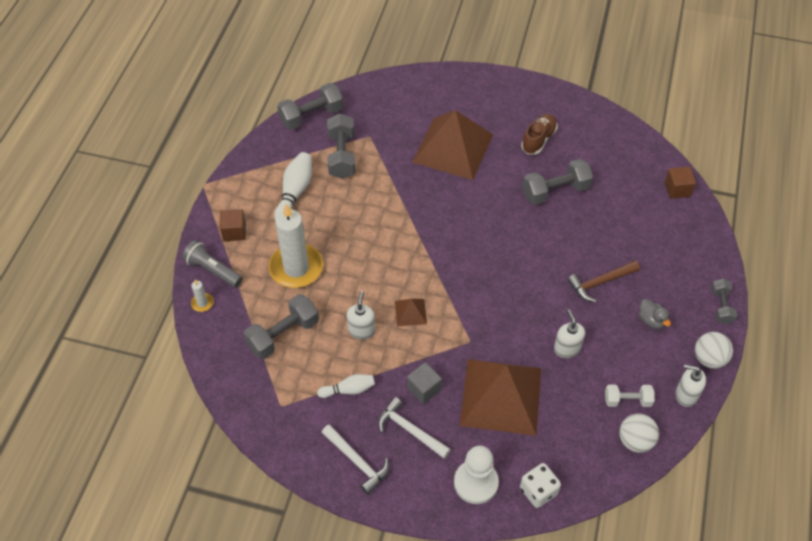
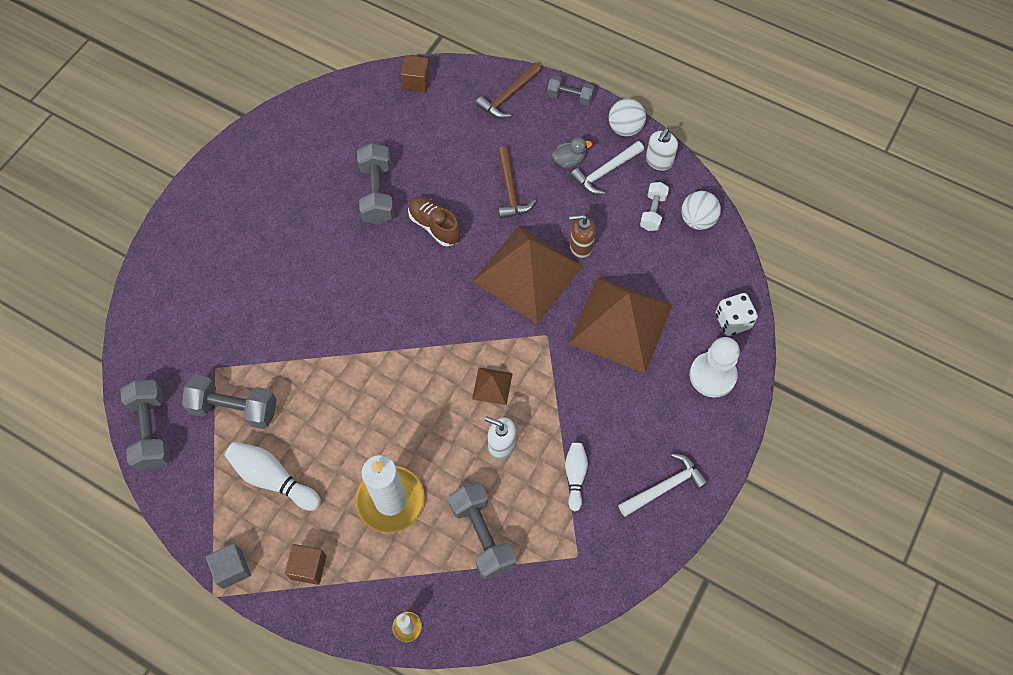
camera: 75 degrees left, 10 degrees up
grey flashlight [182,240,242,288] -> none
white hammer [378,397,451,459] -> white hammer moved to [570,141,644,195]
grey cube [407,362,442,404] -> grey cube moved to [206,543,251,589]
brown pyramid [413,110,493,180] -> brown pyramid moved to [472,226,583,324]
brown shoe [521,114,558,155] -> brown shoe moved to [408,196,461,247]
white soap dispenser [554,309,585,358] -> brown soap dispenser [569,215,596,258]
none -> brown hammer [476,63,542,119]

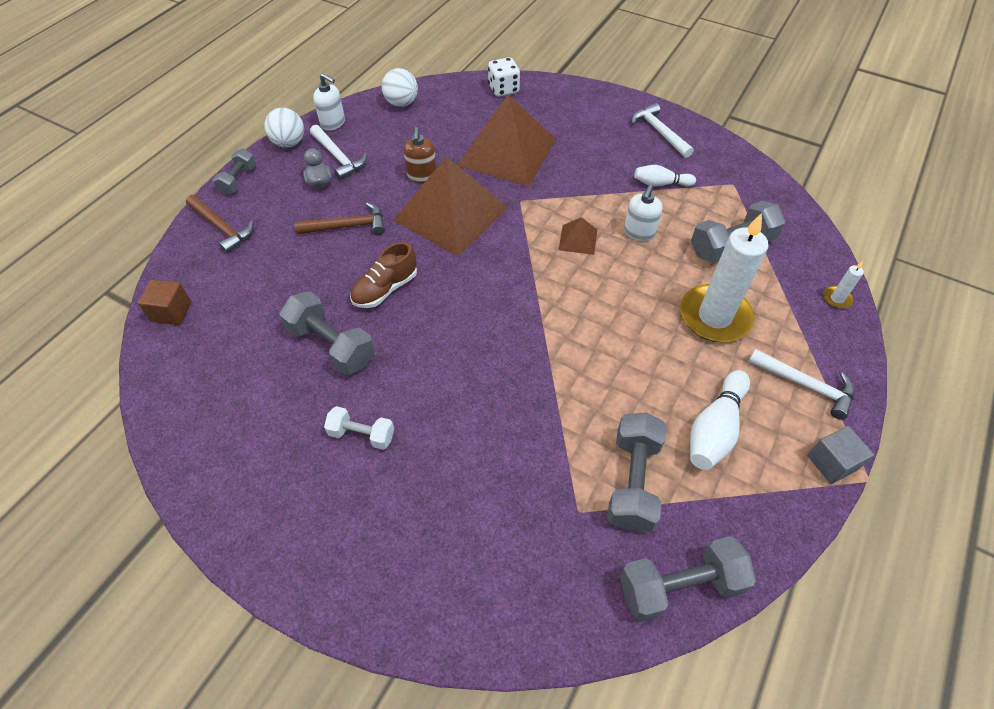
camera: 90 degrees left, 10 degrees down
brown cube [285,544,327,585] -> white hammer [748,349,854,420]
grey dumbbell [357,143,394,225] -> grey dumbbell turned 45 degrees clockwise [279,291,375,375]
white dumbbell [640,182,669,231] -> white dumbbell moved to [324,406,394,450]
white pawn [690,337,740,398] -> none

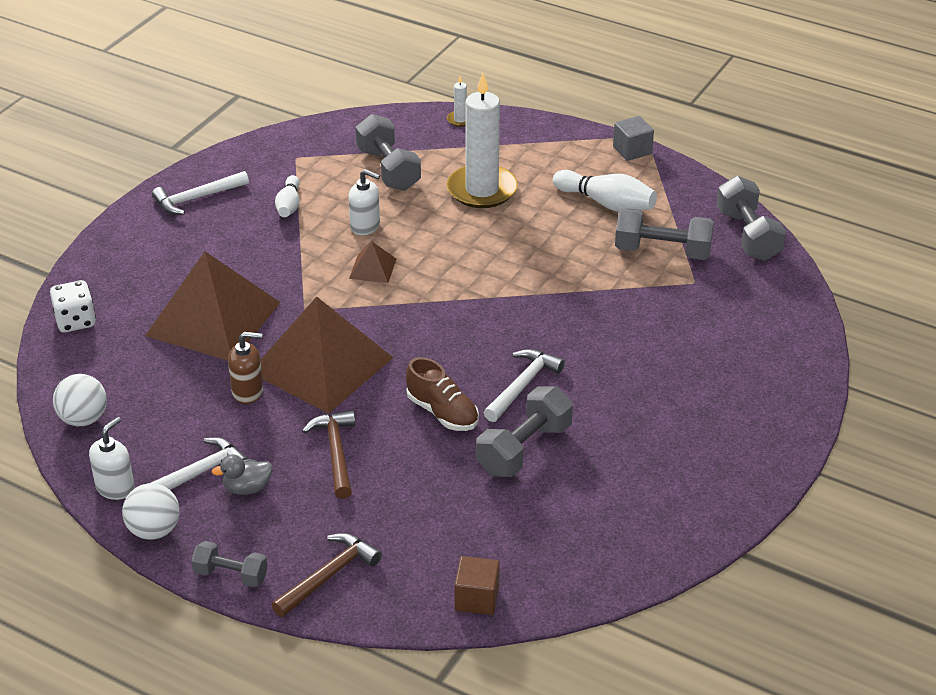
camera: 90 degrees left, 15 degrees down
white dumbbell [324,406,394,450] -> none
white hammer [748,349,854,420] -> white hammer moved to [483,349,565,422]

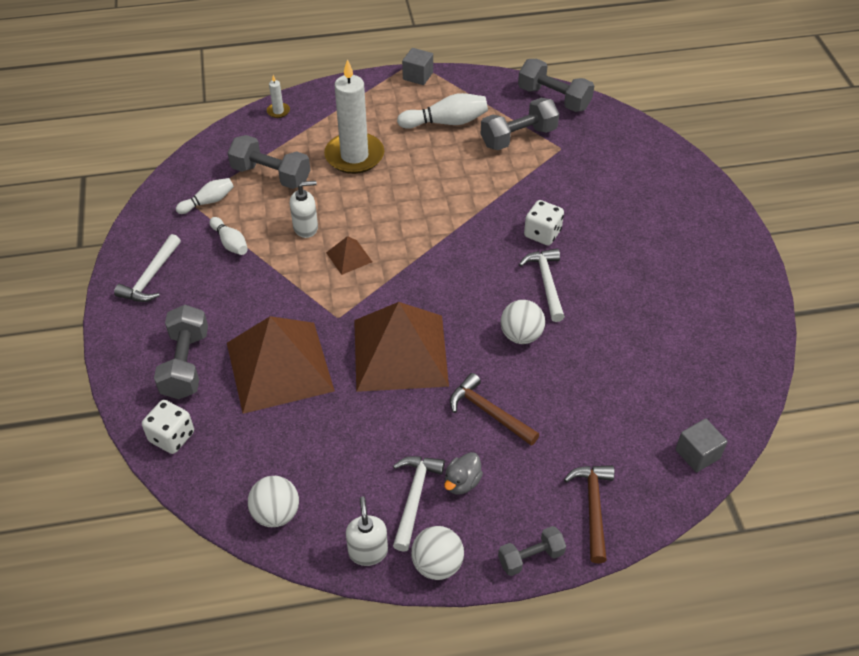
camera: 40 degrees left, 10 degrees up
brown soap dispenser [228,332,263,404] -> none
brown shoe [406,357,479,431] -> white ball [501,300,545,344]
brown cube [455,556,500,615] -> grey cube [676,418,728,472]
grey dumbbell [476,386,573,477] -> grey dumbbell moved to [154,305,208,399]
none -> white bowling pin [176,178,234,214]
none -> white dice [524,200,564,245]

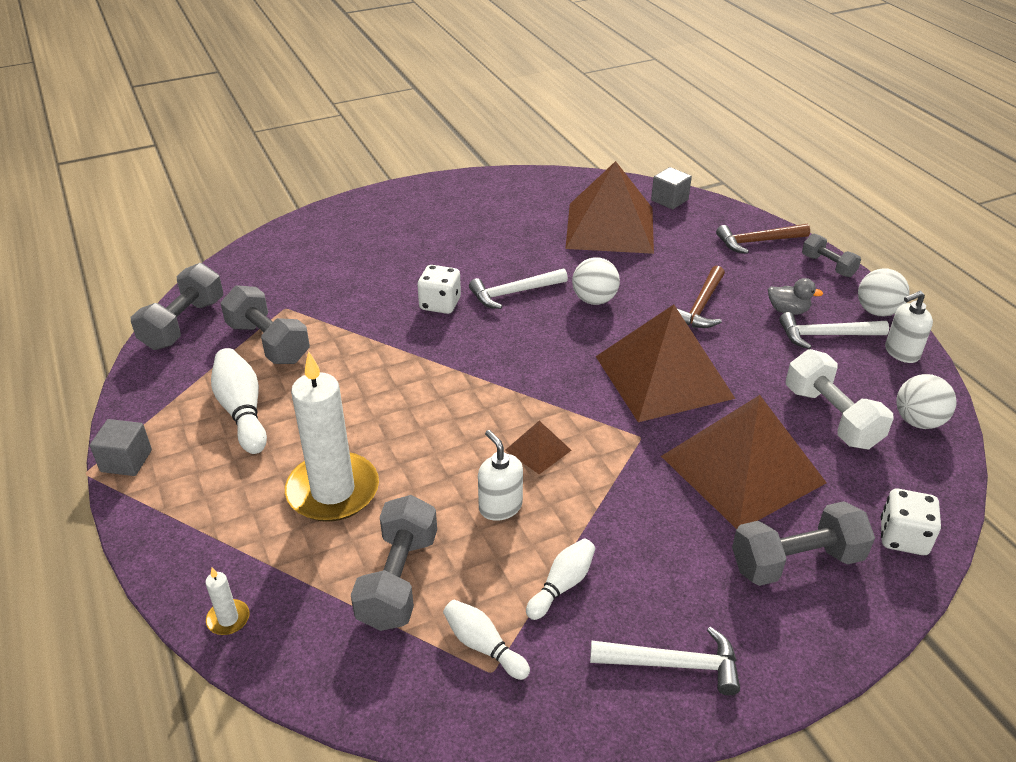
camera: 105 degrees left, 10 degrees down
none -> brown pyramid [565,161,654,254]
none -> white dumbbell [786,349,894,450]

